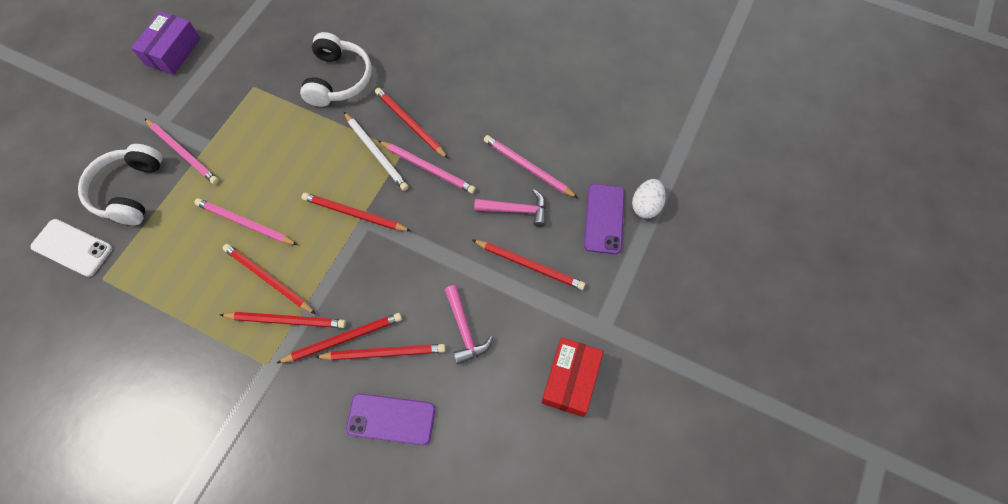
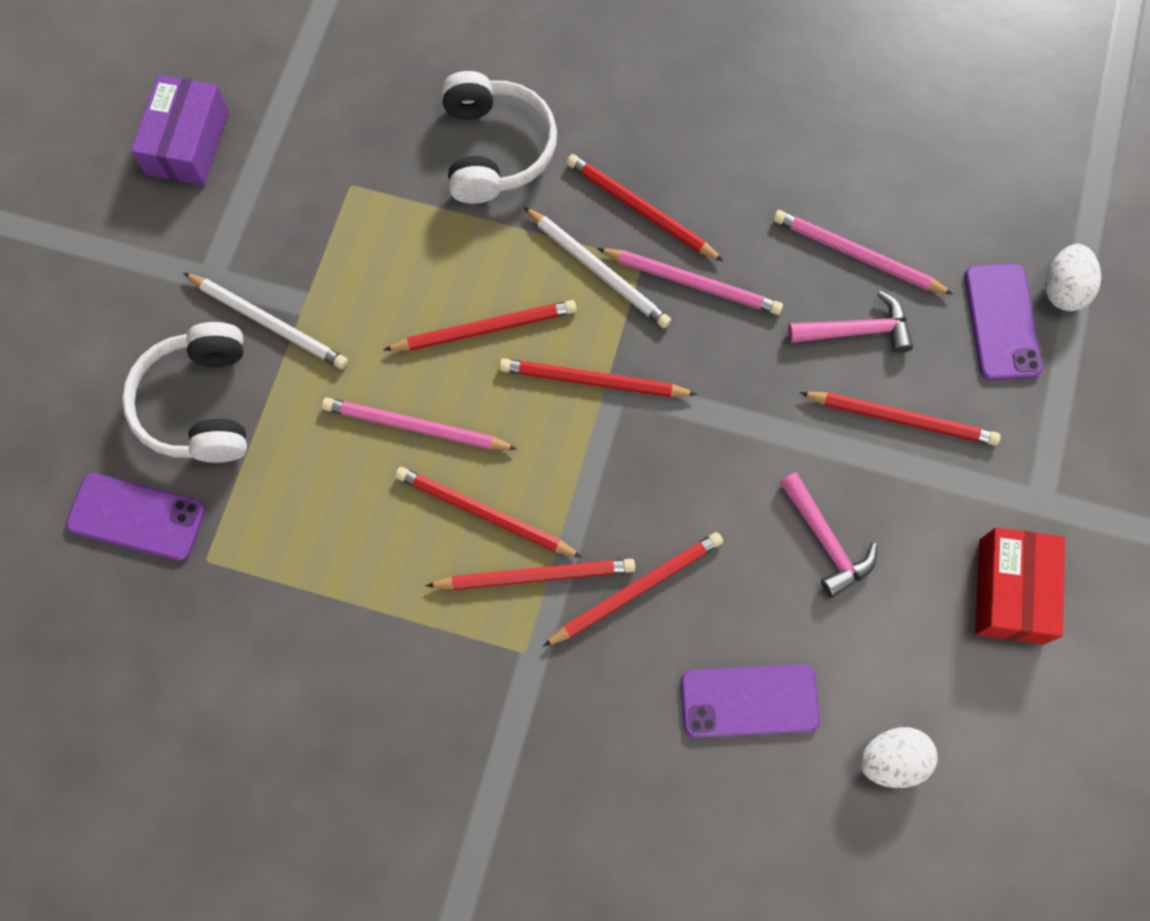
camera: 10 degrees left, 5 degrees up
white phone [31,219,112,277] -> purple phone [66,473,206,561]
pink pencil [145,119,219,184] -> white pencil [183,273,348,369]
red pencil [316,344,446,360] -> red pencil moved to [384,300,577,351]
none -> white egg [860,727,937,788]

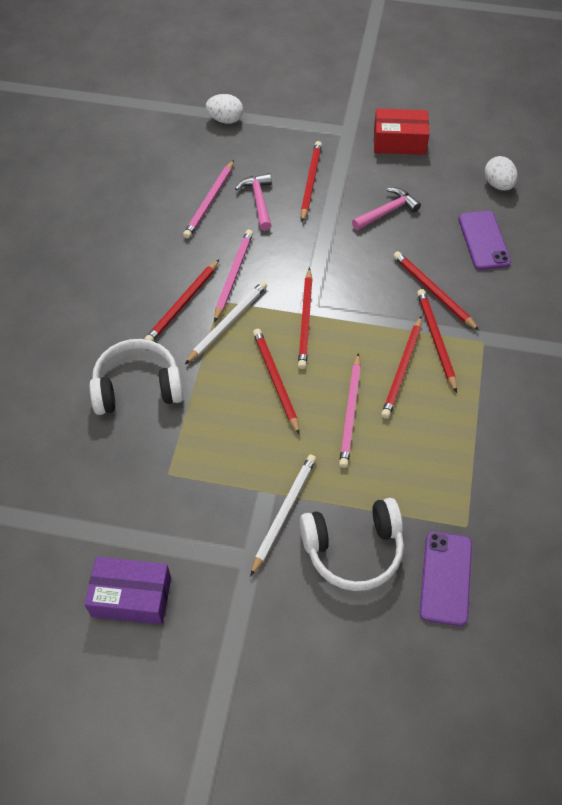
camera: 95 degrees left, 15 degrees down
purple phone [964,264,1042,380] -> none

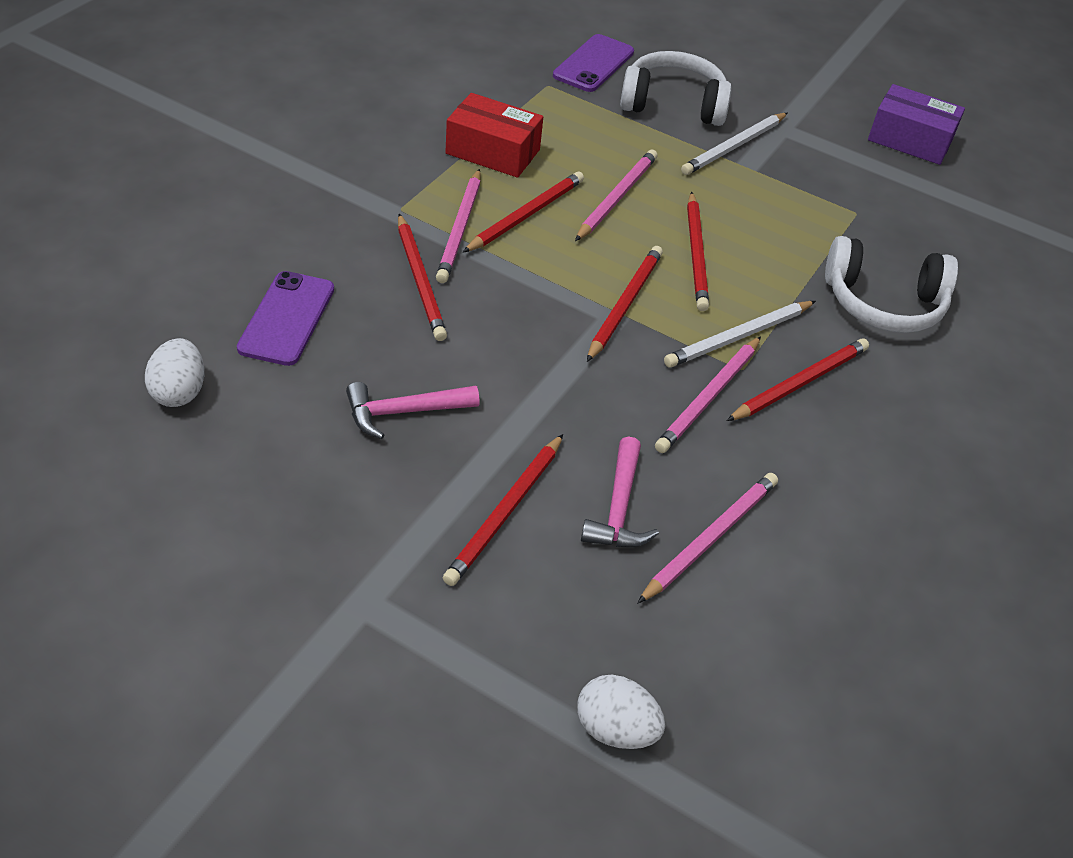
camera: 165 degrees left, 10 degrees down
red box [374,108,429,155] -> red box moved to [445,93,543,178]
red pencil [417,289,457,393] -> pink pencil [436,169,481,283]

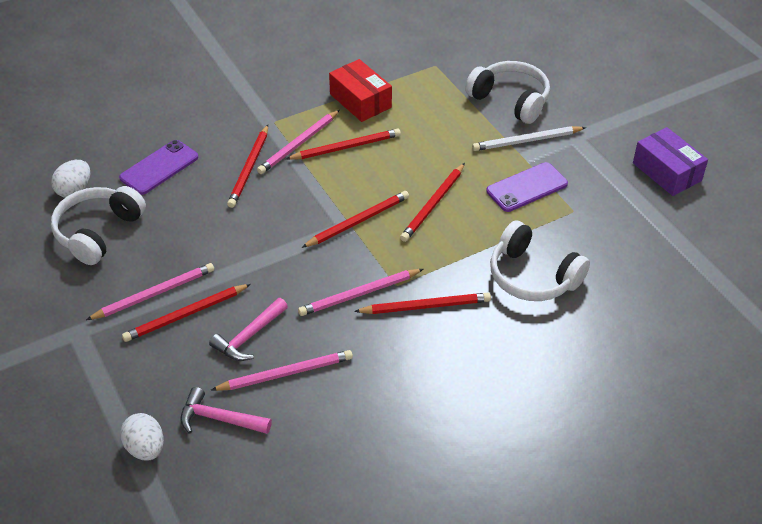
camera: 35 degrees right, 0 degrees up
pink hammer [346,382,480,439] -> pink hammer moved to [181,387,272,434]
purple phone [553,34,634,92] -> purple phone moved to [486,162,568,212]
pink pencil [575,150,658,241] -> pink pencil moved to [86,263,214,320]
white pencil [664,301,816,367] -> none
none -> white headphones [51,186,146,265]

